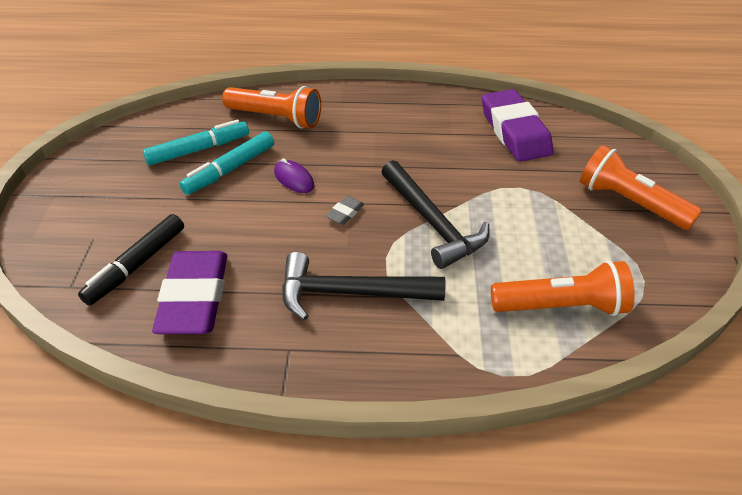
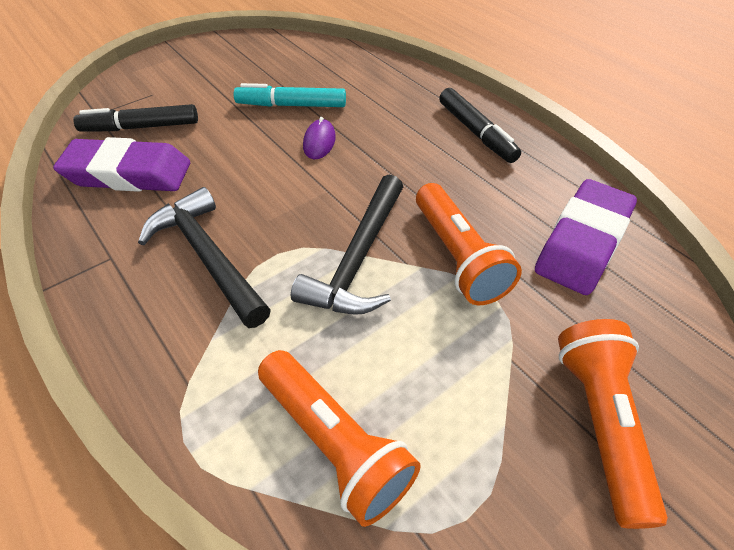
camera: 50 degrees right, 5 degrees up
turquoise marker [143,119,249,165] -> none
purple eraser [152,251,227,334] -> purple eraser turned 45 degrees clockwise [53,137,190,192]
orange flashlight [222,86,321,129] -> orange flashlight moved to [416,183,522,305]
grey eraser [326,196,364,225] -> none
none -> black marker [439,88,521,163]

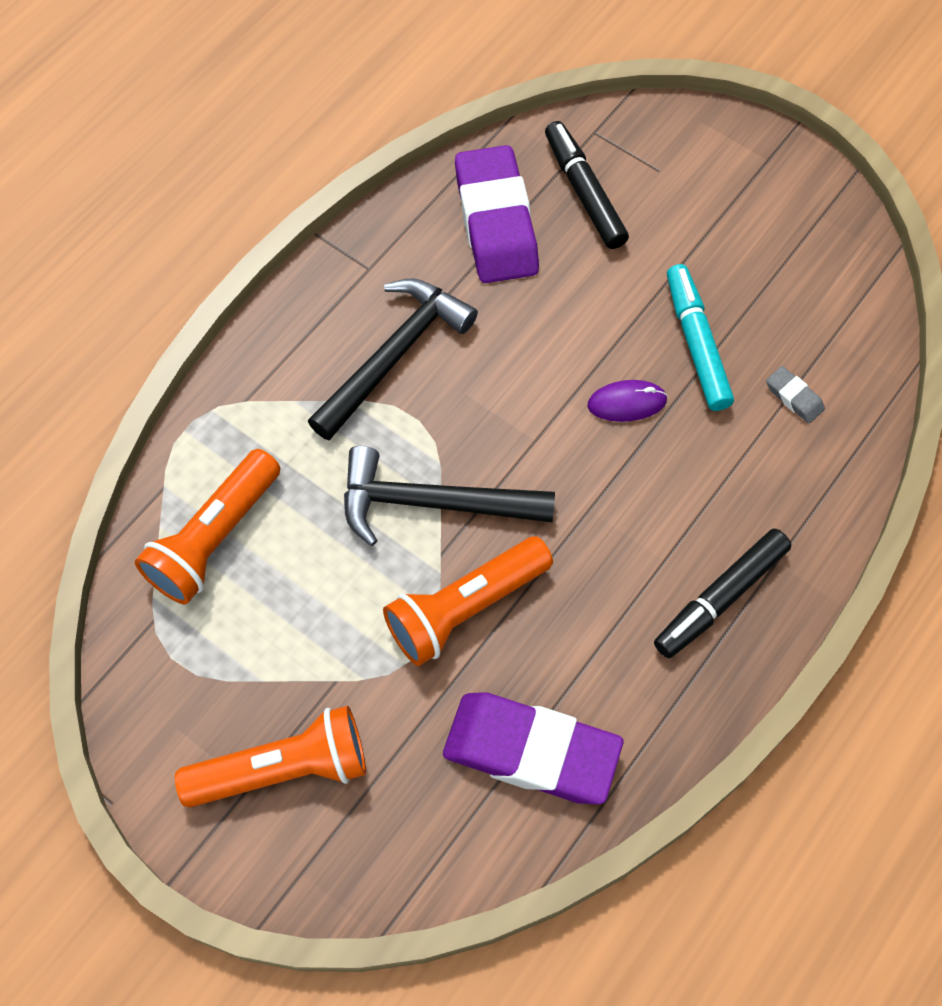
camera: 75 degrees right, 15 degrees up
none -> grey eraser [766,366,825,423]

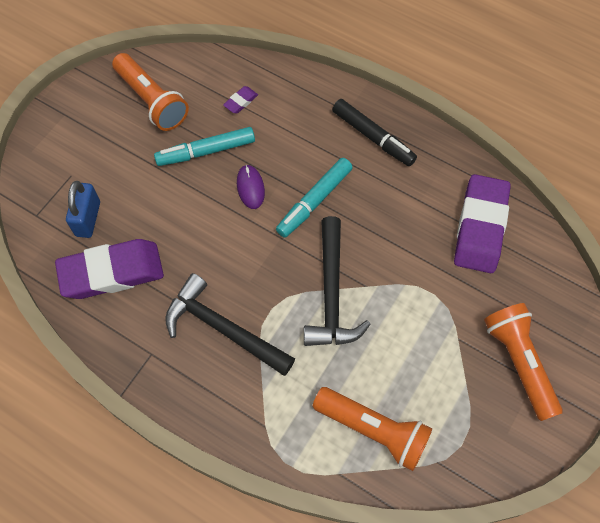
camera: 95 degrees left, 0 degrees up
orange flashlight [383,536,553,666] -> orange flashlight moved to [112,53,189,131]
black marker [545,121,629,249] -> blue padlock [66,181,100,238]
grey eraser [766,366,825,423] -> purple eraser [223,86,258,114]
none -> turquoise marker [276,158,353,238]

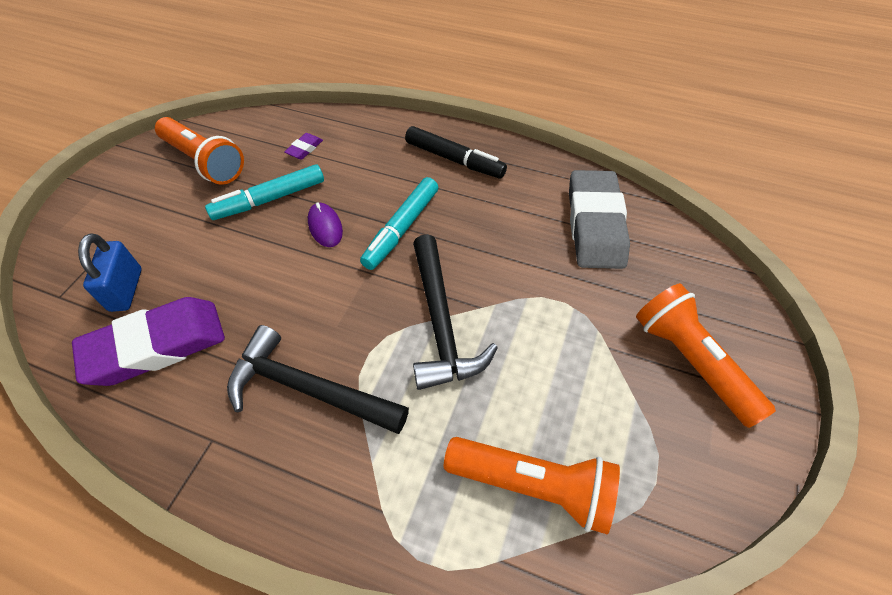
camera: 10 degrees left, 10 degrees down
purple eraser [454,174,511,273] -> grey eraser [569,170,630,269]

